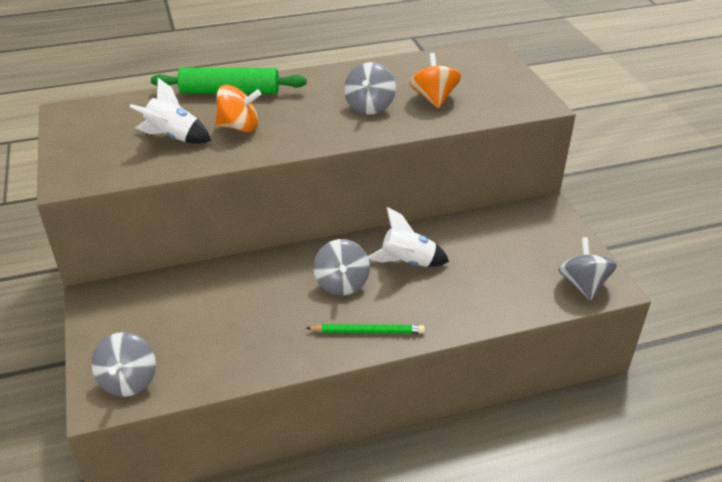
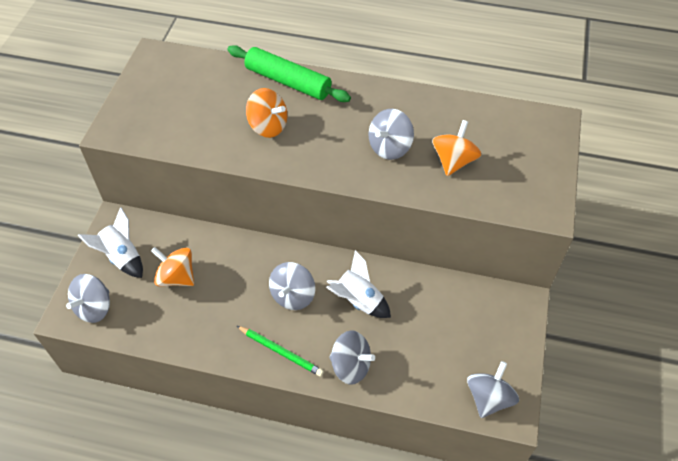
camera: 30 degrees right, 15 degrees up
white rocket [129,78,211,144] -> white rocket moved to [78,207,143,278]
none -> orange spinning top [151,247,194,286]
none -> grey spinning top [329,330,375,385]

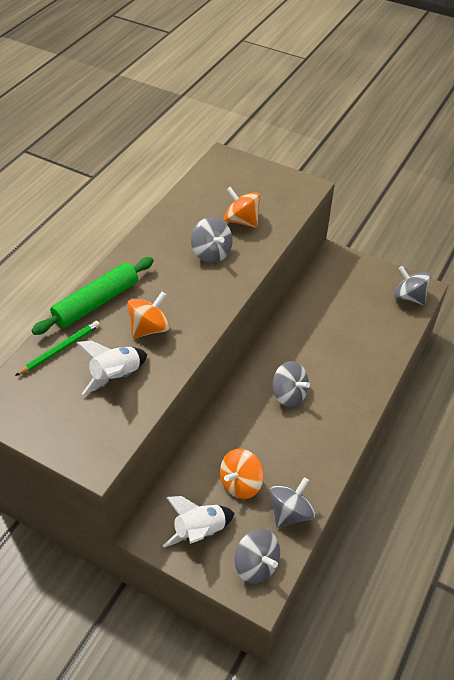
camera: 75 degrees left, 5 degrees down
green pencil [237,326,324,377] -> green pencil moved to [15,321,100,376]
white rocket [326,250,391,318] -> white rocket moved to [77,340,147,395]
grey spinning top [329,330,375,385] -> grey spinning top moved to [269,477,315,528]

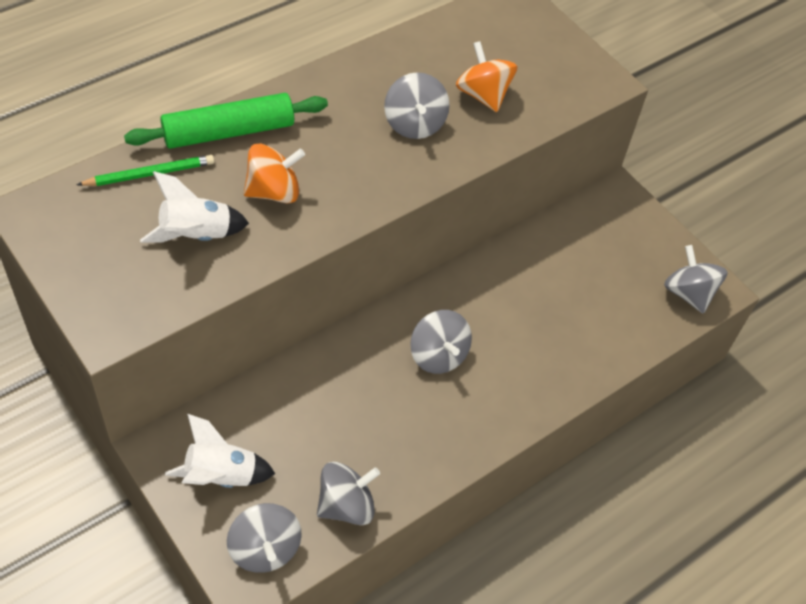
camera: 20 degrees right, 5 degrees up
orange spinning top [220,448,264,499] -> none

